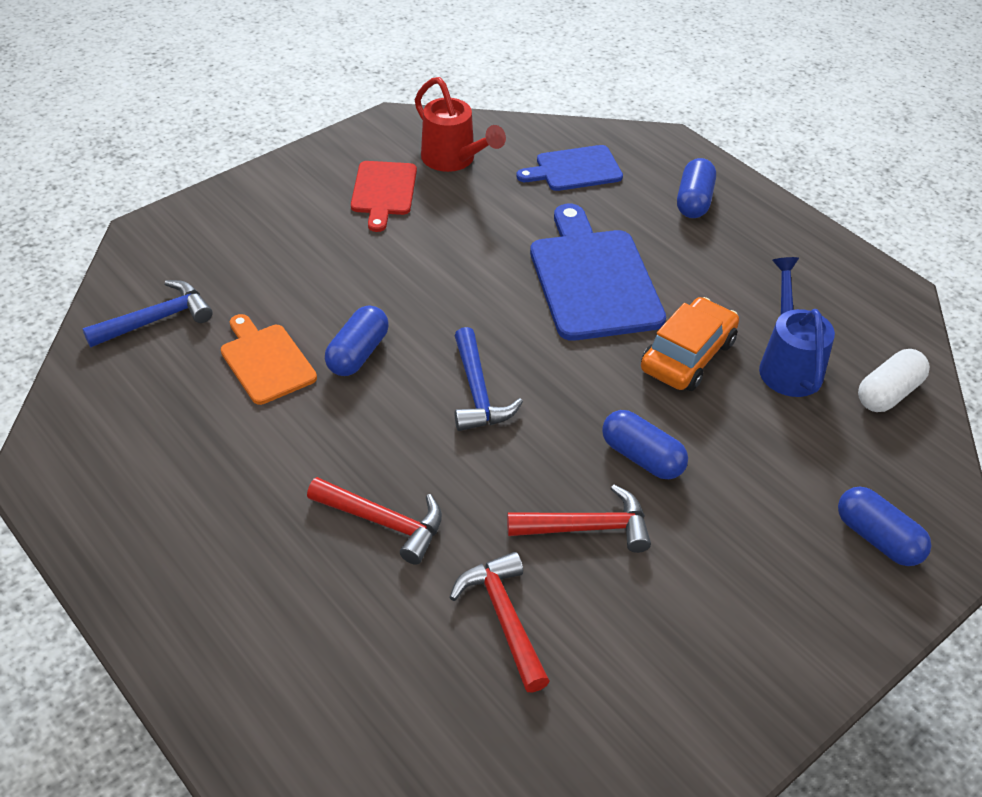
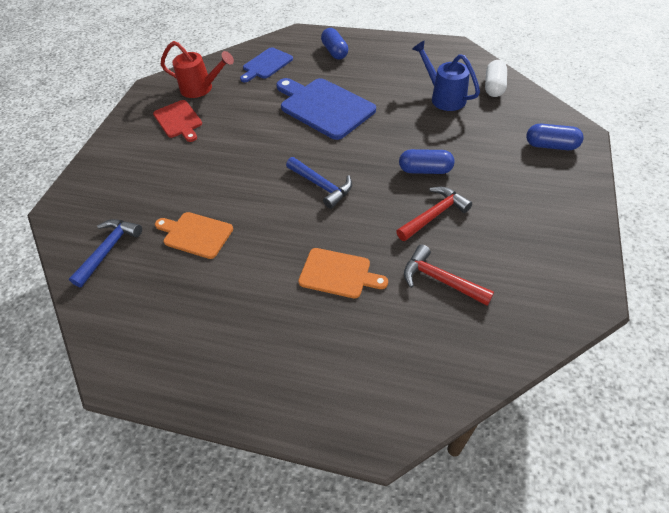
camera: 30 degrees left, 5 degrees up
red hammer [307,477,442,565] -> orange cutting board [298,248,388,298]
blue capsule [325,305,389,376] -> none
orange car [641,297,739,391] -> none

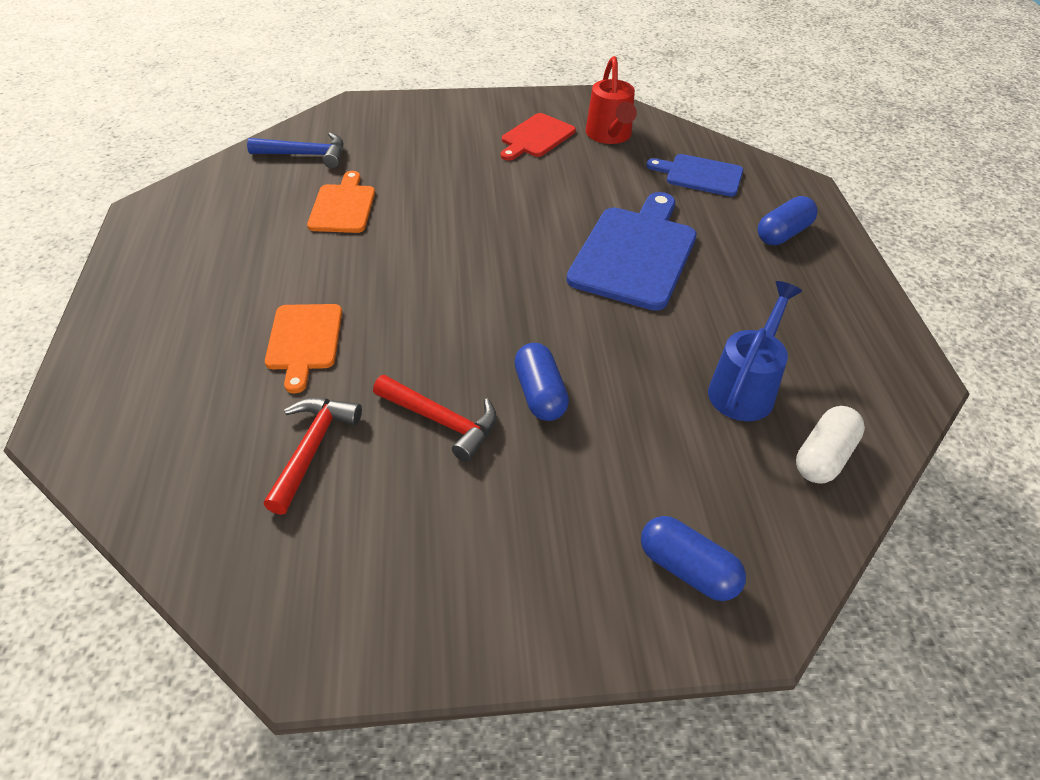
camera: 65 degrees right, 5 degrees down
blue hammer [286,157,352,209] -> none
white capsule [485,60,507,97] -> white capsule turned 45 degrees counterclockwise [796,406,865,484]
blue capsule [526,124,584,150] -> blue capsule turned 45 degrees counterclockwise [641,516,746,601]

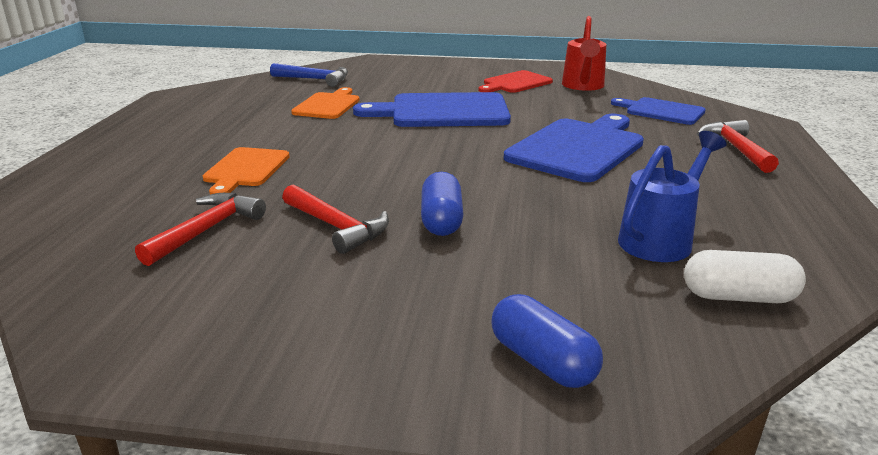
camera: 15 degrees right, 20 degrees down
blue capsule [758,196,818,245] -> red hammer [697,120,779,173]
white capsule [796,406,865,484] -> white capsule turned 45 degrees clockwise [684,250,806,303]
none -> blue cutting board [353,92,511,127]

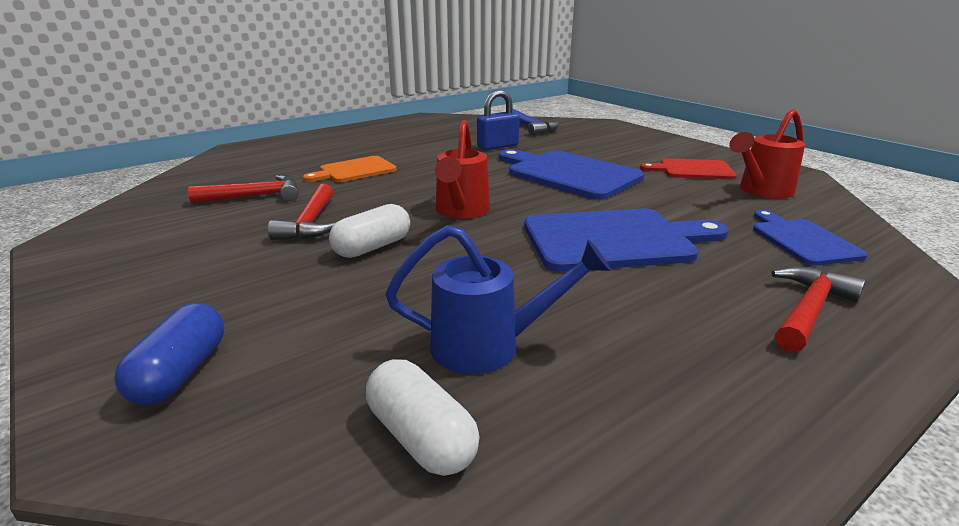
camera: 45 degrees right, 0 degrees up
orange cutting board [291,87,360,119] -> blue padlock [477,90,520,150]
blue capsule [421,172,464,236] -> white capsule [329,204,410,258]
none -> red watering can [435,120,490,219]

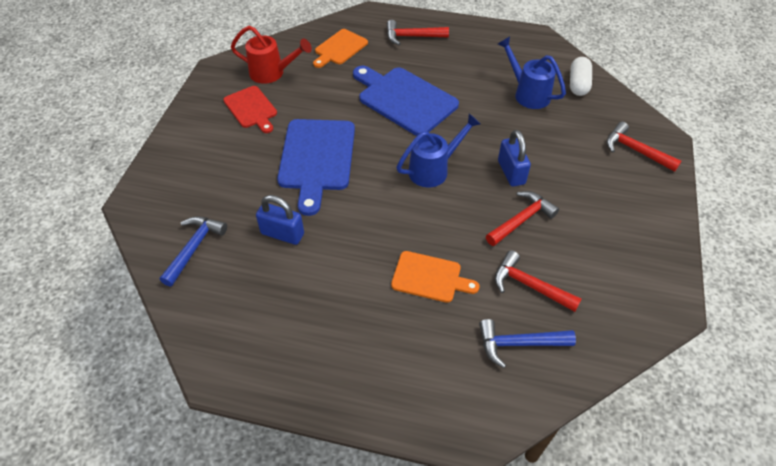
camera: 130 degrees left, 25 degrees up
blue capsule [114,303,224,405] -> red hammer [607,122,682,172]
white capsule [329,204,410,258] -> blue padlock [498,130,531,187]
red watering can [435,120,490,219] -> blue watering can [397,113,481,187]
blue cutting board [753,210,868,266] -> orange cutting board [313,29,368,68]
none -> blue hammer [479,319,576,368]

